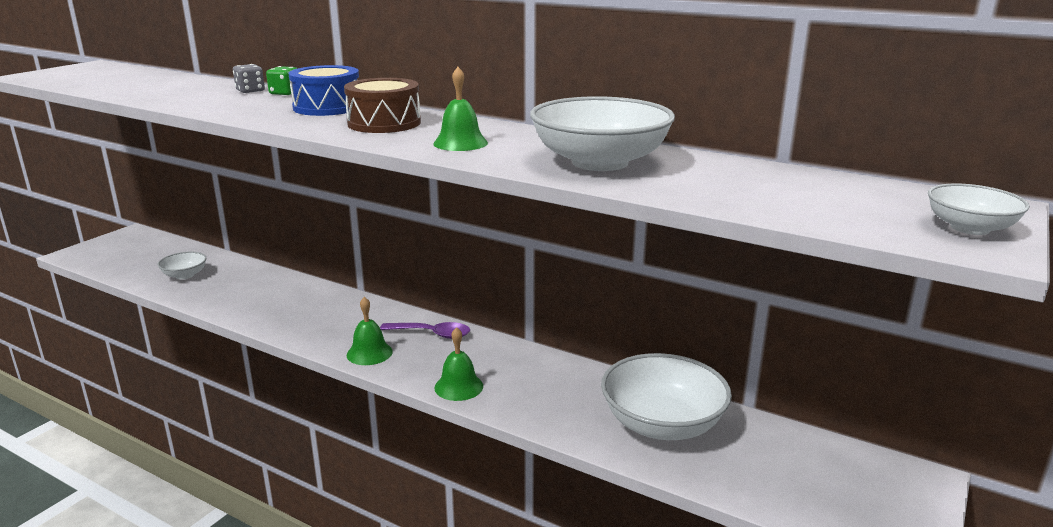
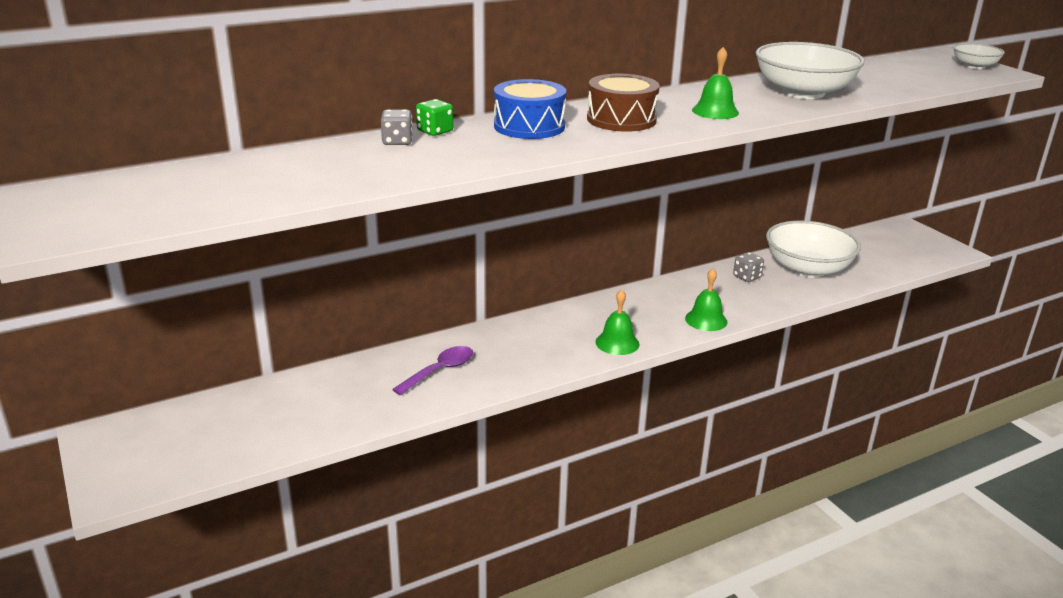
camera: 60 degrees left, 5 degrees up
white bowl [158,252,207,279] -> none
purple spoon [380,322,470,339] -> purple spoon moved to [392,346,473,395]
none -> grey dice [733,252,764,282]

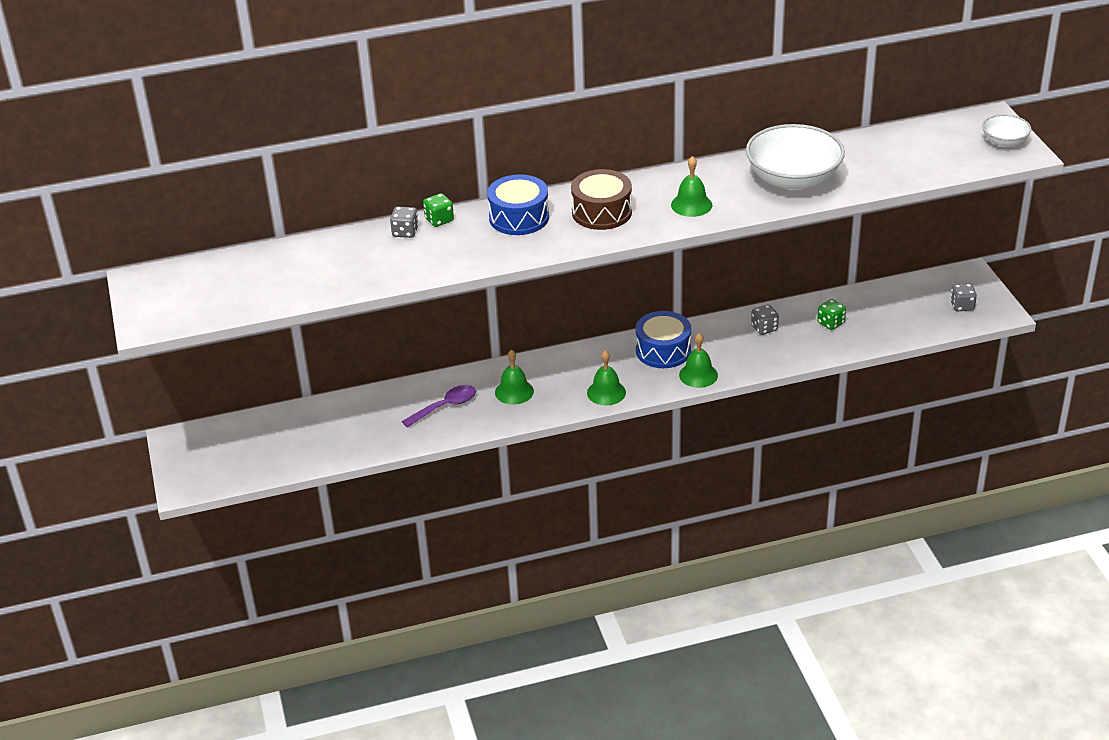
camera: 15 degrees right, 10 degrees up
white bowl [766,220,861,278] -> green dice [817,299,846,330]
none -> green bell [495,349,534,405]
none -> blue drum [636,311,691,368]
none -> grey dice [950,283,977,312]

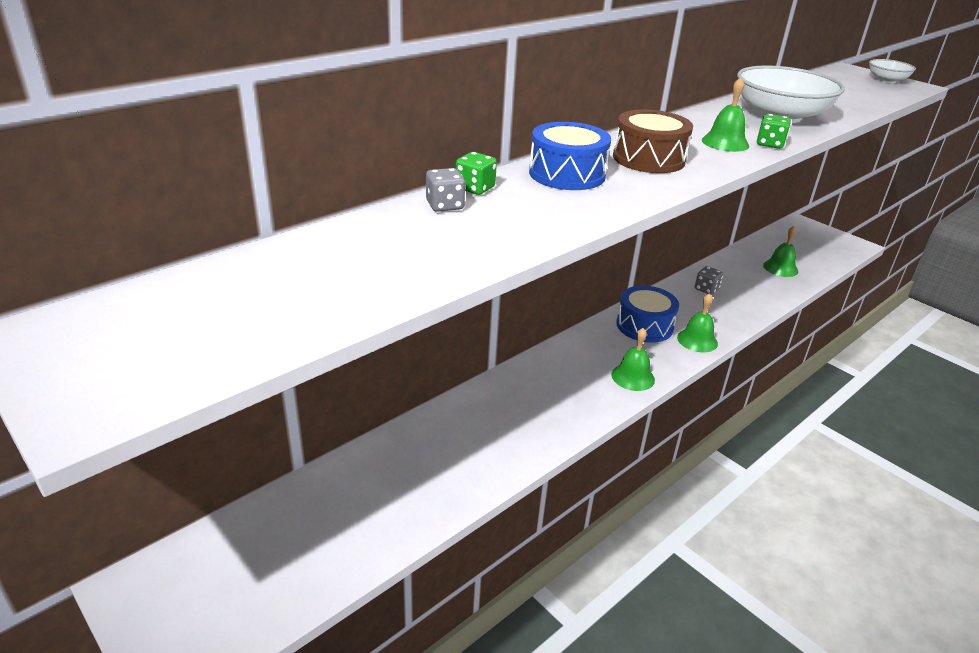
camera: 30 degrees left, 5 degrees down
purple spoon [402,385,476,427] -> none
green bell [495,349,534,405] -> green bell moved to [763,226,798,277]
green dice [817,299,846,330] -> green dice moved to [757,114,791,149]
grey dice [950,283,977,312] -> none

